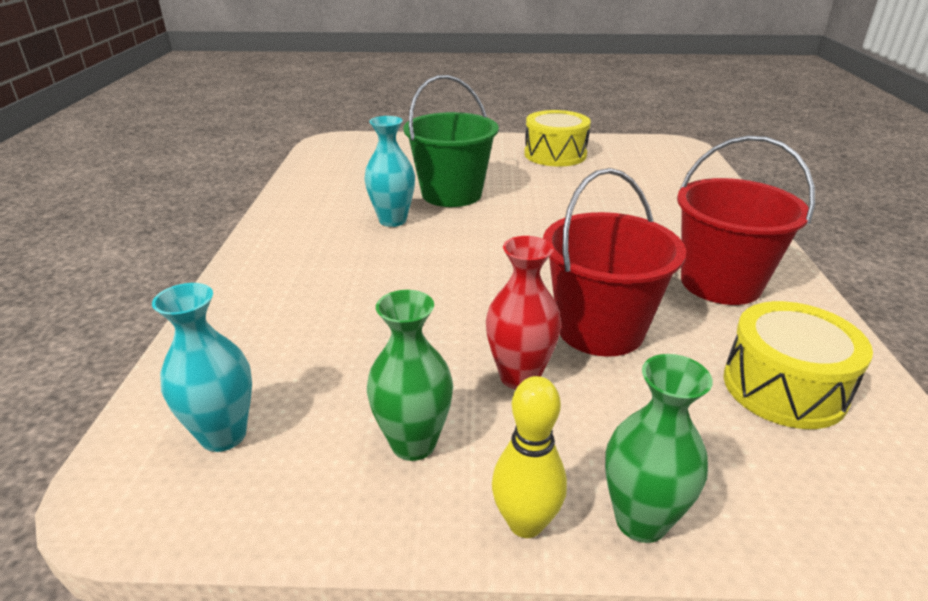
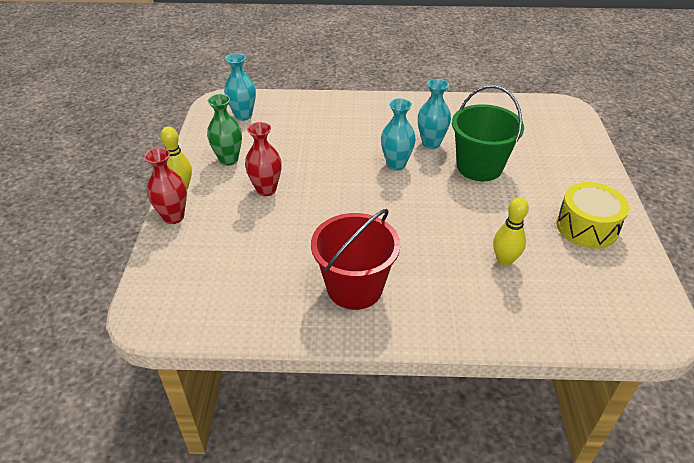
camera: 90 degrees right, 10 degrees up
red bucket [543,168,686,357] -> none
green vase [605,354,713,543] -> red vase [144,148,187,224]
yellow drum [724,301,873,429] -> none
none -> turquoise vase [381,99,416,171]
none -> yellow bowling pin [493,197,529,266]

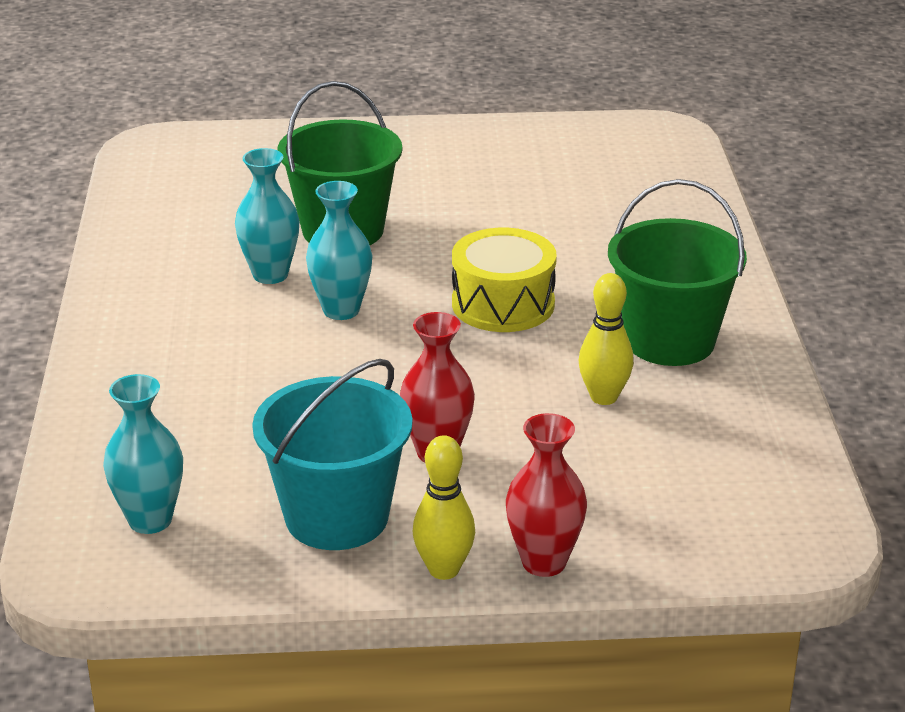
camera: 95 degrees left, 10 degrees down
green vase [207,94,242,166] -> turquoise bucket [252,359,413,550]
red bucket [311,209,400,310] -> green bucket [608,179,747,366]
yellow bowling pin [493,197,529,266] -> yellow bowling pin moved to [579,273,634,405]
yellow drum [556,182,629,249] -> yellow drum moved to [452,228,557,332]

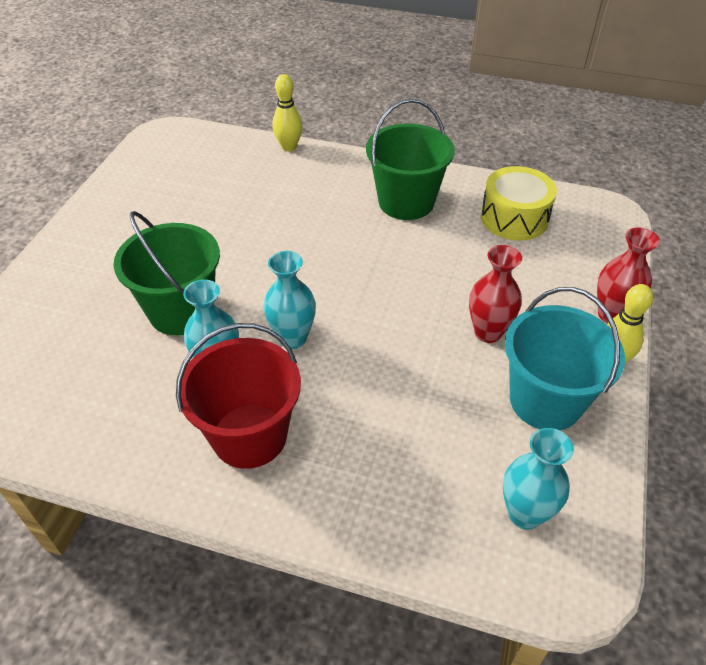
camera: 70 degrees left, 15 degrees up
yellow drum [452,228,557,332] -> yellow drum moved to [481,166,557,241]
yellow bowling pin [579,273,634,405] -> yellow bowling pin moved to [273,74,303,151]
none -> red bucket [176,323,301,469]

